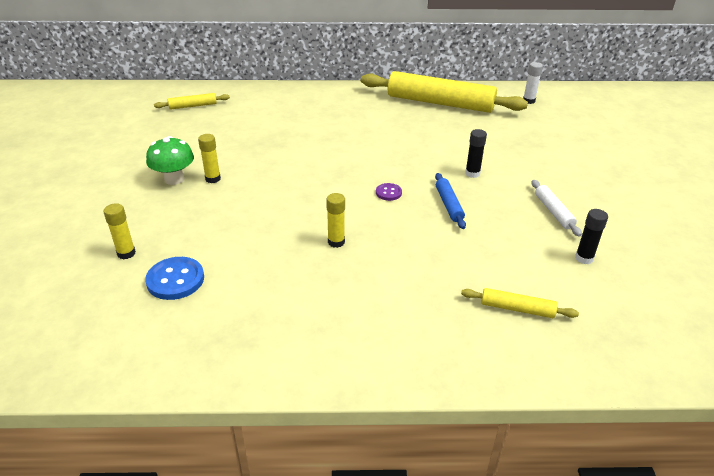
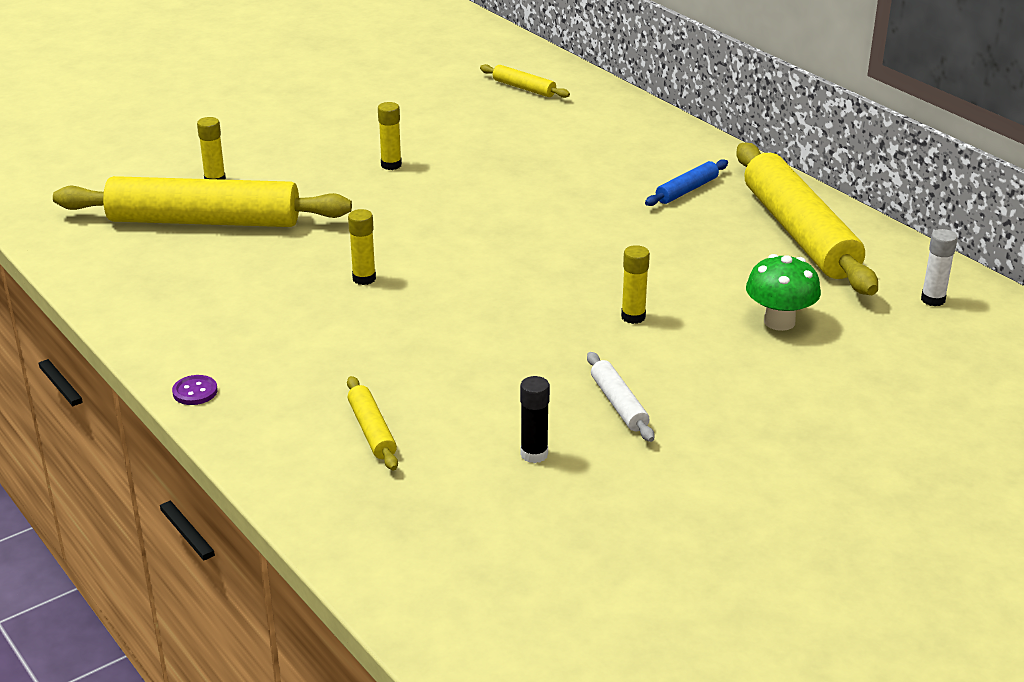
camera: 55 degrees right, 5 degrees down
blue button [145,257,204,300] -> yellow rolling pin [53,176,352,227]
green mushroom [146,136,194,185] -> green mushroom moved to [746,254,821,331]
purple button [376,183,402,201] -> purple button moved to [172,375,217,405]
blue rolling pin [435,173,466,229] -> blue rolling pin moved to [645,159,728,206]
black glue stick [465,129,487,178] -> yellow glue stick [621,245,650,324]
white rolling pin [532,180,582,237] -> white rolling pin turned 60 degrees counterclockwise [587,352,655,442]

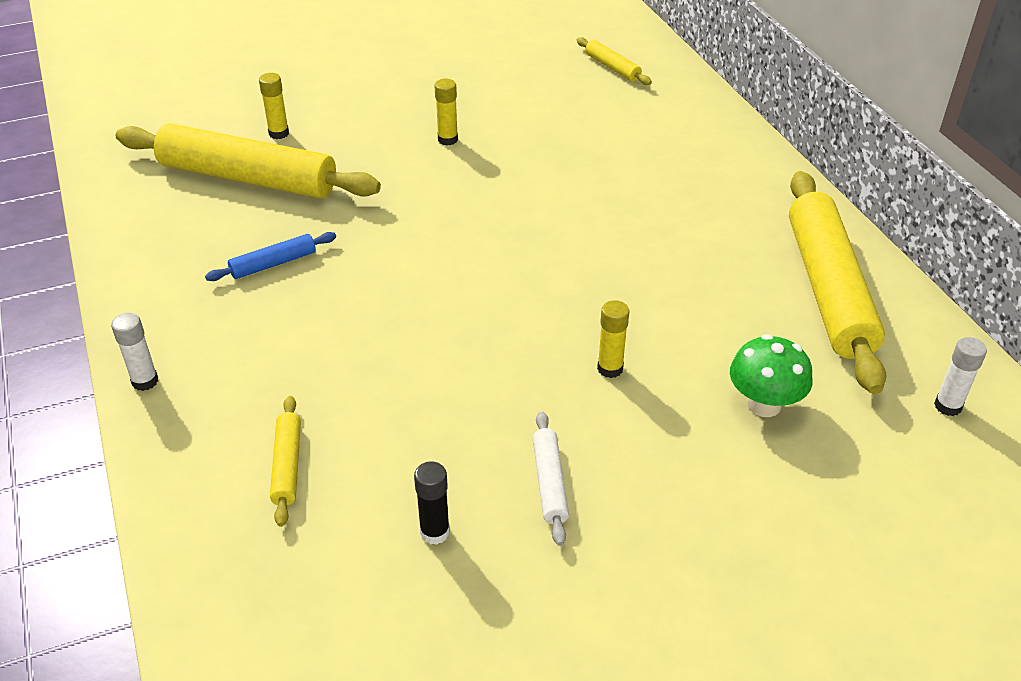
camera: 15 degrees right, 10 degrees up
purple button [172,375,217,405] -> white glue stick [111,313,158,391]
yellow glue stick [348,209,376,285] -> none
blue rolling pin [645,159,728,206] -> blue rolling pin moved to [205,232,336,281]

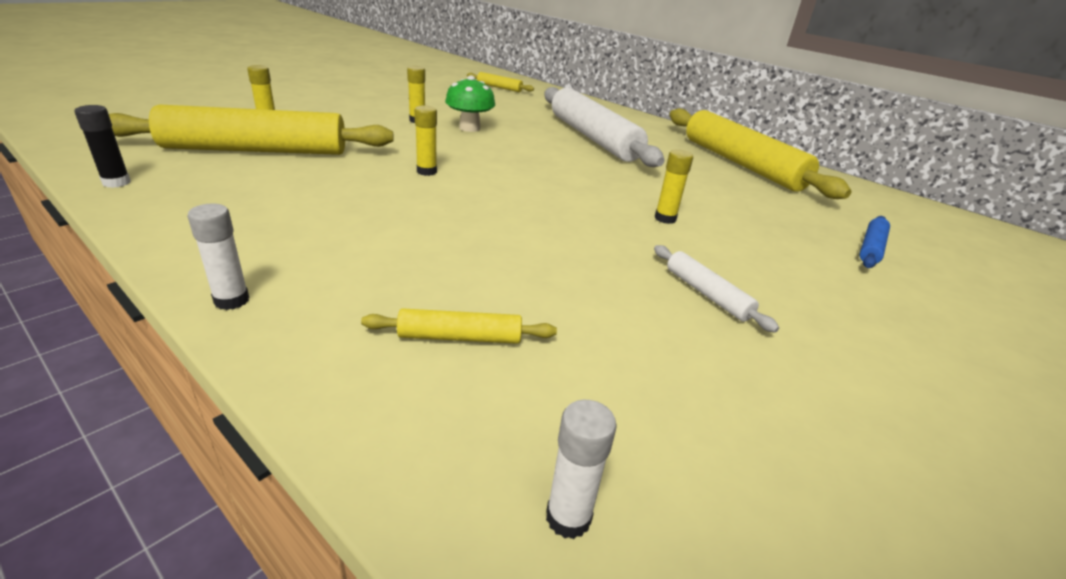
camera: 30 degrees left, 10 degrees down
blue rolling pin [205,232,336,281] -> blue rolling pin moved to [860,216,890,268]
yellow rolling pin [270,396,301,527] -> yellow rolling pin turned 60 degrees counterclockwise [361,308,557,344]
black glue stick [414,462,450,545] -> black glue stick moved to [74,105,131,188]
green mushroom [730,334,813,417] -> green mushroom moved to [445,76,495,132]
white glue stick [934,337,987,416] -> white glue stick moved to [546,400,617,539]
none -> yellow glue stick [414,105,437,176]
none -> white rolling pin [544,87,665,167]

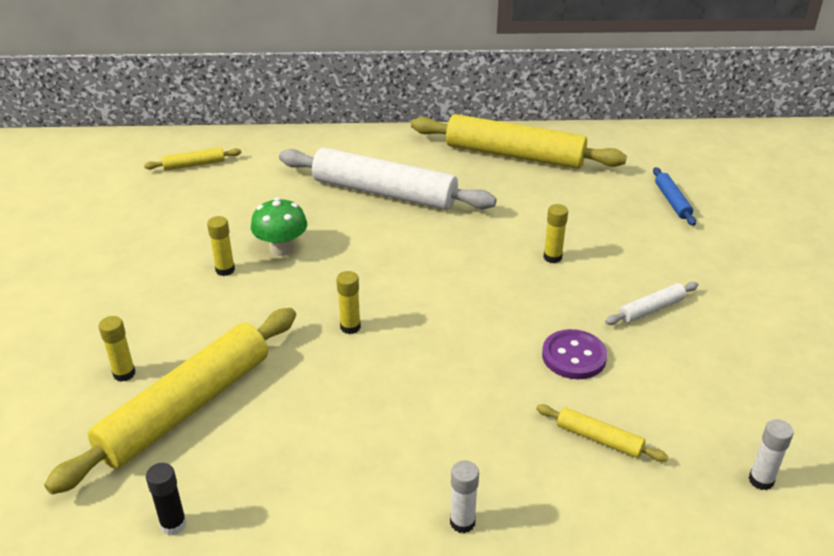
camera: 40 degrees left, 5 degrees up
yellow rolling pin [361,308,557,344] -> yellow rolling pin turned 75 degrees clockwise [536,404,668,462]
white rolling pin [654,245,779,332] -> white rolling pin turned 45 degrees counterclockwise [605,282,698,325]
none -> purple button [542,329,607,379]

